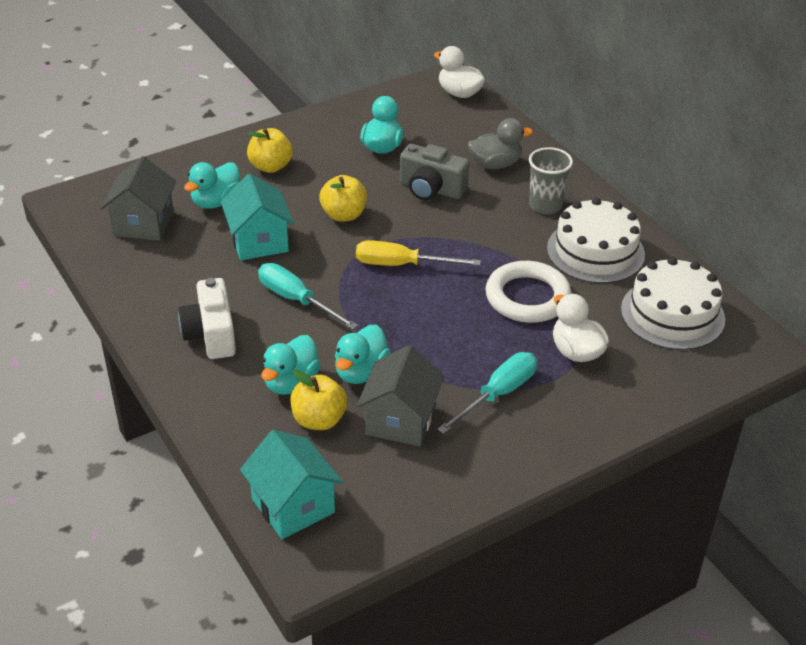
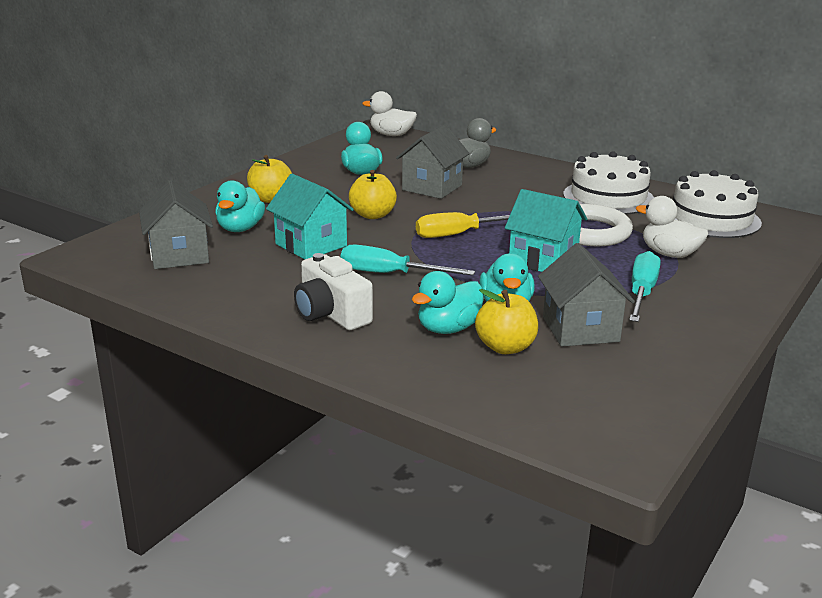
camera: 25 degrees left, 15 degrees down
turquoise house [240,430,343,539] -> turquoise house moved to [505,189,587,272]
turquoise duck [261,335,321,395] -> turquoise duck turned 45 degrees clockwise [412,271,484,334]
grey camera [400,144,469,200] -> grey house [396,125,470,199]
grey cup [529,147,573,214] -> none

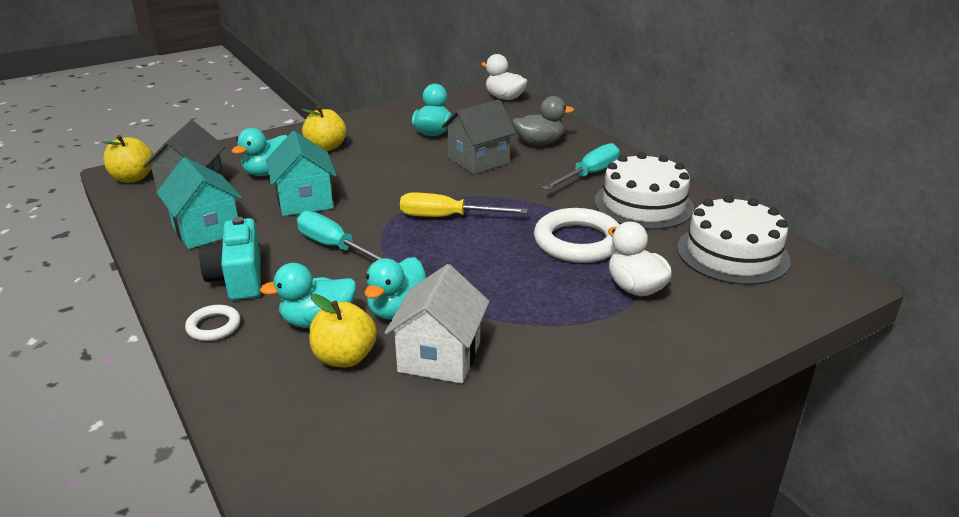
camera: 25 degrees right, 5 degrees up
white camera [294,253,373,330] -> turquoise camera [199,217,261,300]
yellow apple [349,170,397,219] -> yellow apple moved to [103,135,153,183]
turquoise house [505,189,587,272] -> turquoise house moved to [156,157,242,249]
grey house [538,243,635,347] -> white house [384,264,489,384]
turquoise screwdriver [629,251,660,322] -> turquoise screwdriver moved to [542,143,620,191]
none -> white ring [185,305,241,341]

